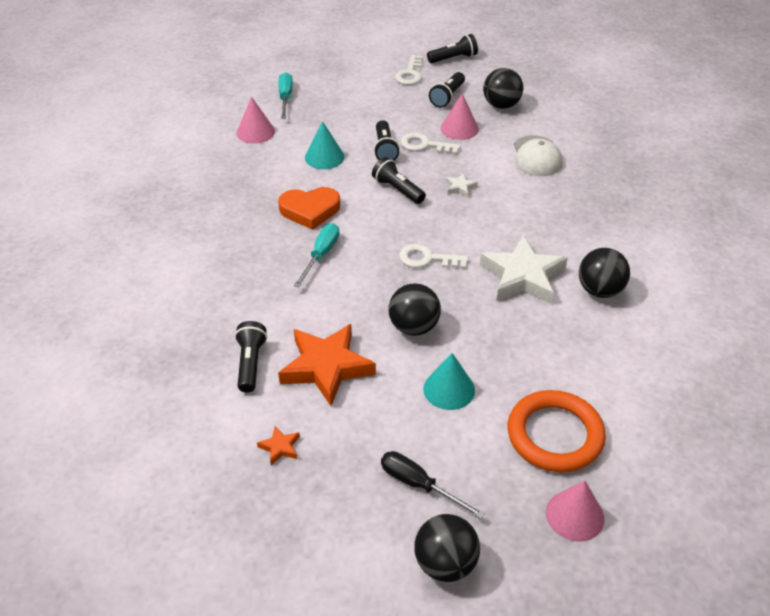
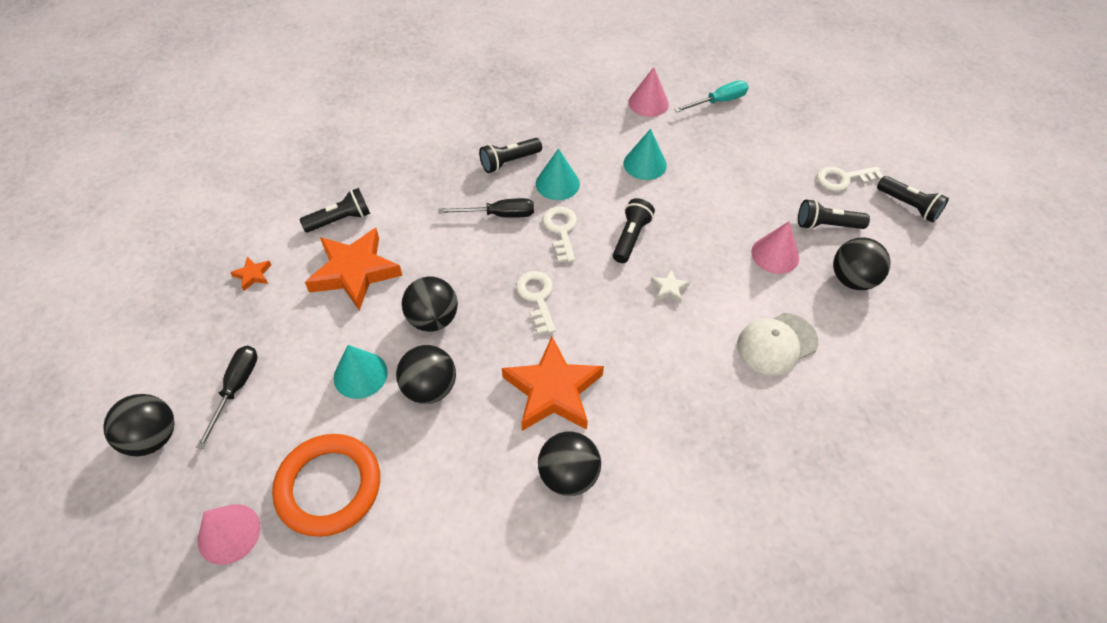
camera: 65 degrees right, 10 degrees up
orange heart [278,187,340,230] -> turquoise cone [536,148,580,200]
turquoise screwdriver [294,224,340,287] -> black screwdriver [438,198,534,218]
black flashlight [374,120,400,161] -> black flashlight moved to [479,138,542,173]
white key [401,132,461,155] -> white key moved to [542,206,577,262]
white star [480,235,568,304] -> orange star [502,337,604,431]
none -> black ball [396,345,456,404]

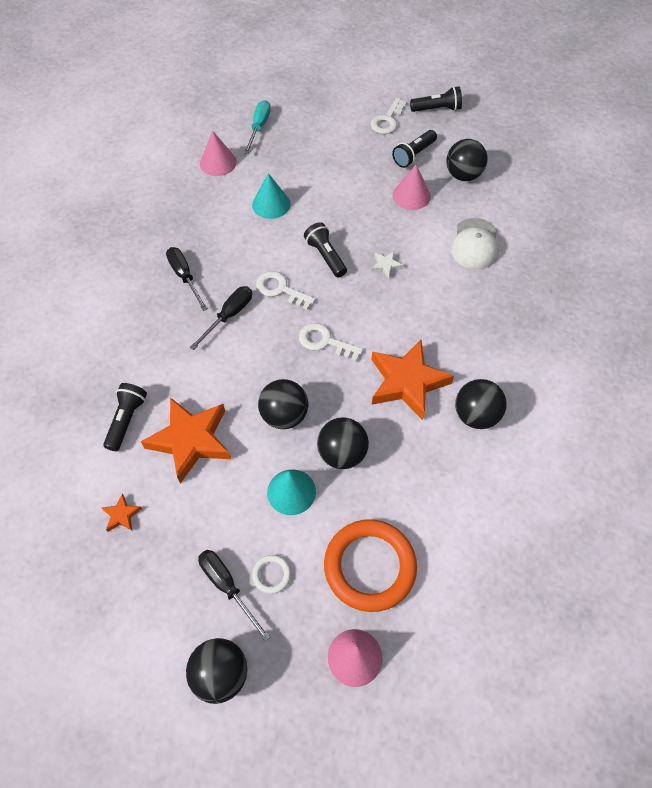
camera: 50 degrees left, 5 degrees up
black flashlight [479,138,542,173] -> black screwdriver [166,247,208,311]
turquoise cone [536,148,580,200] -> none
none -> white ring [252,555,291,594]

